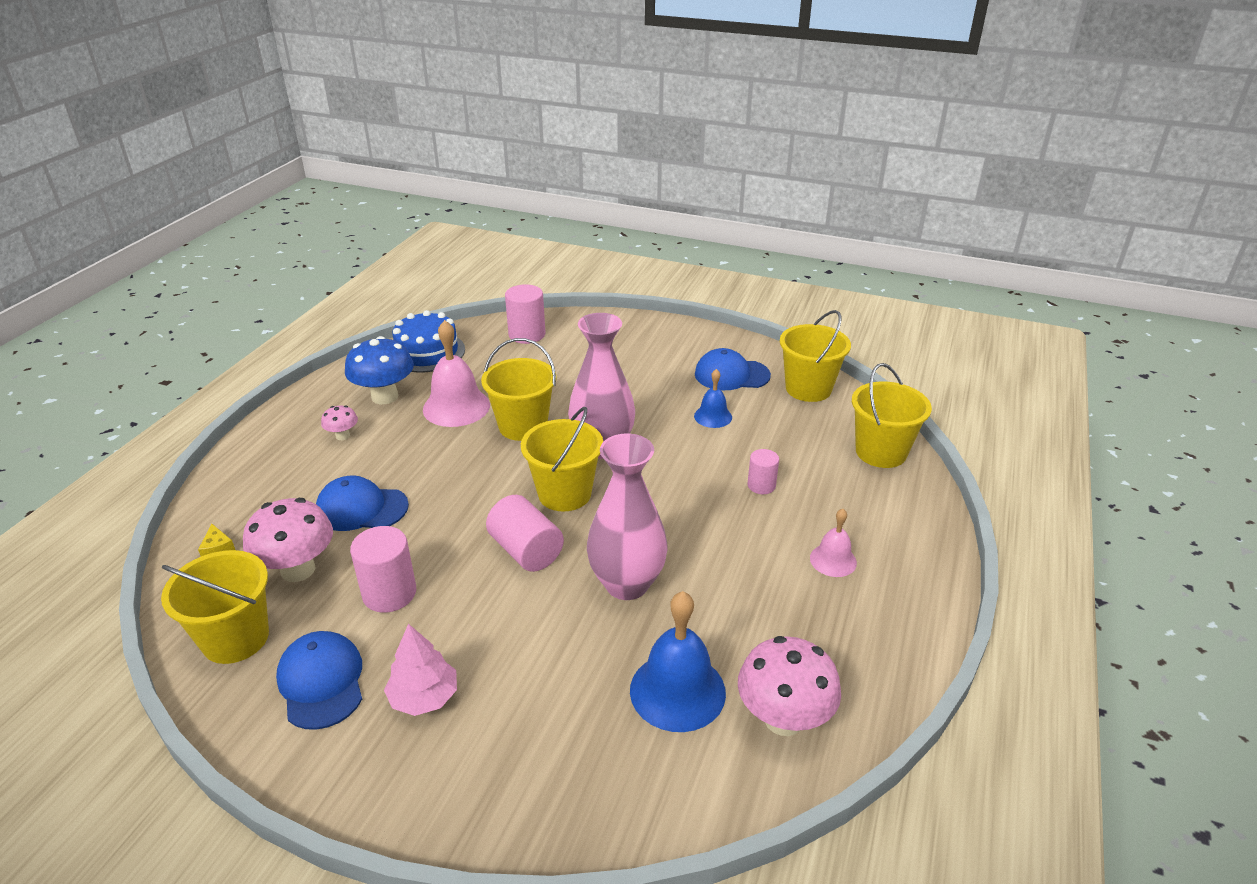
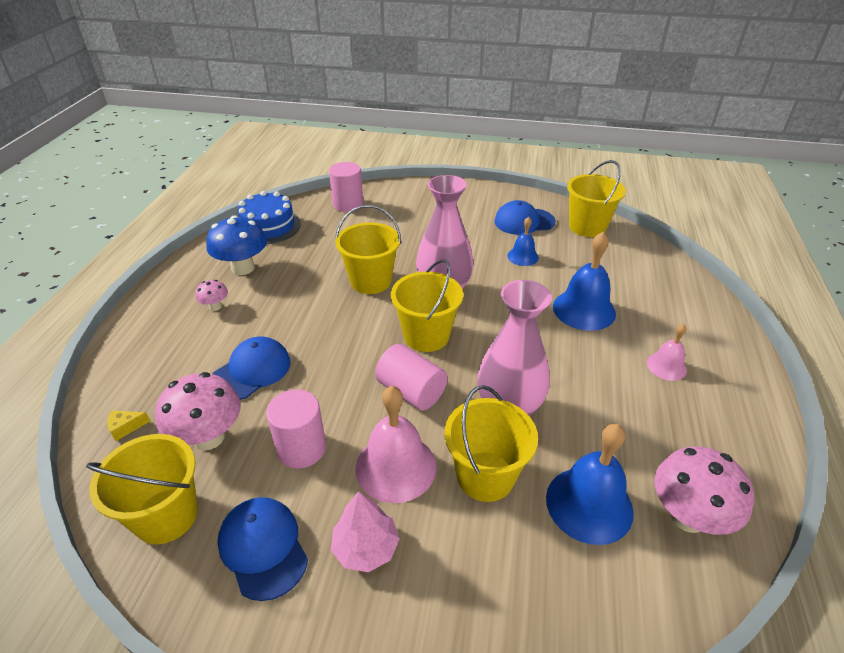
camera: 10 degrees left, 5 degrees up
yellow cheese [198,524,235,556] -> yellow cheese turned 105 degrees clockwise [108,410,150,441]
blue cap [316,476,409,531] -> blue cap turned 135 degrees clockwise [213,336,291,400]
pink bell [423,320,490,427] -> pink bell moved to [355,386,437,503]
pink cylinder [748,449,779,494] -> blue bell [553,232,616,331]
yellow bucket [852,363,932,468] -> yellow bucket moved to [444,385,538,502]

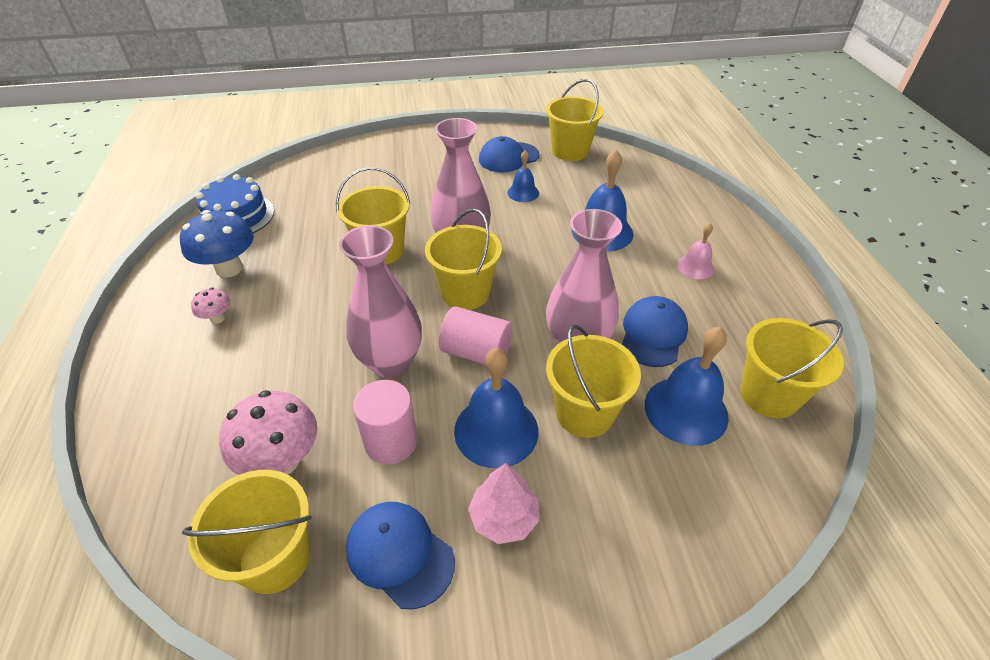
camera: 20 degrees left, 5 degrees up
yellow cheese [108,410,150,441] -> none
blue cap [213,336,291,400] -> blue cap moved to [622,296,688,367]
pink cylinder [329,162,363,212] -> none
pink bell [355,386,437,503] -> blue bell [454,348,538,468]
pink mushroom [654,447,754,535] -> yellow bucket [740,318,844,418]
none -> pink vase [339,225,422,378]

